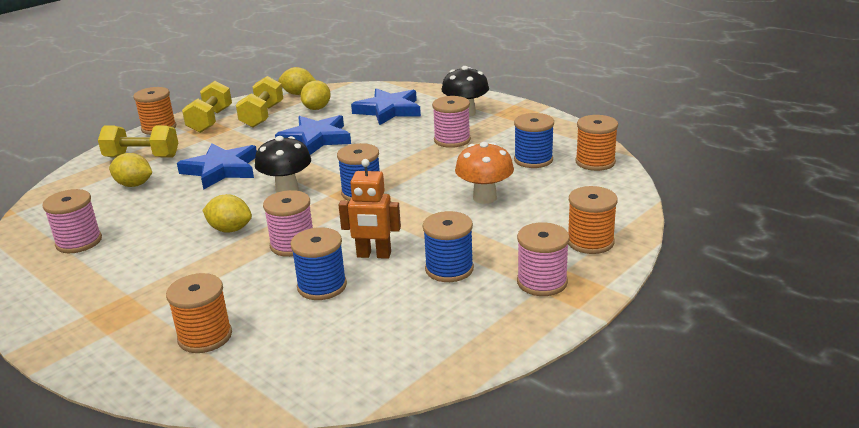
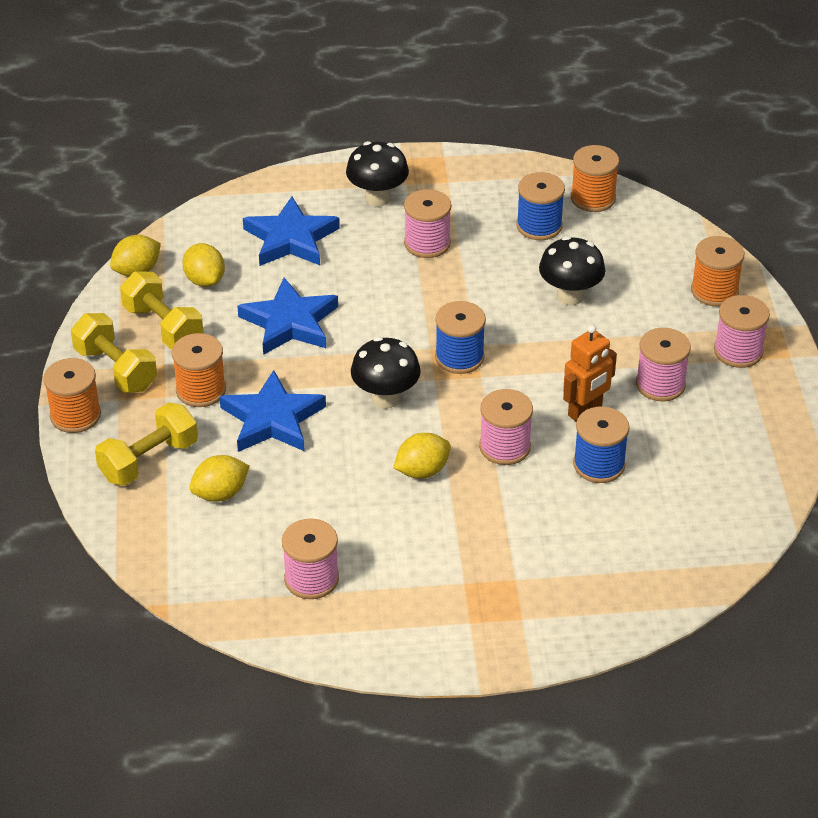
camera: 50 degrees left, 15 degrees up
orange spool [166,273,232,353] -> orange spool moved to [172,333,226,407]
blue spool [423,211,474,282] -> pink spool [636,328,691,401]
orange mushroom [455,142,514,204] -> black mushroom [539,236,606,305]

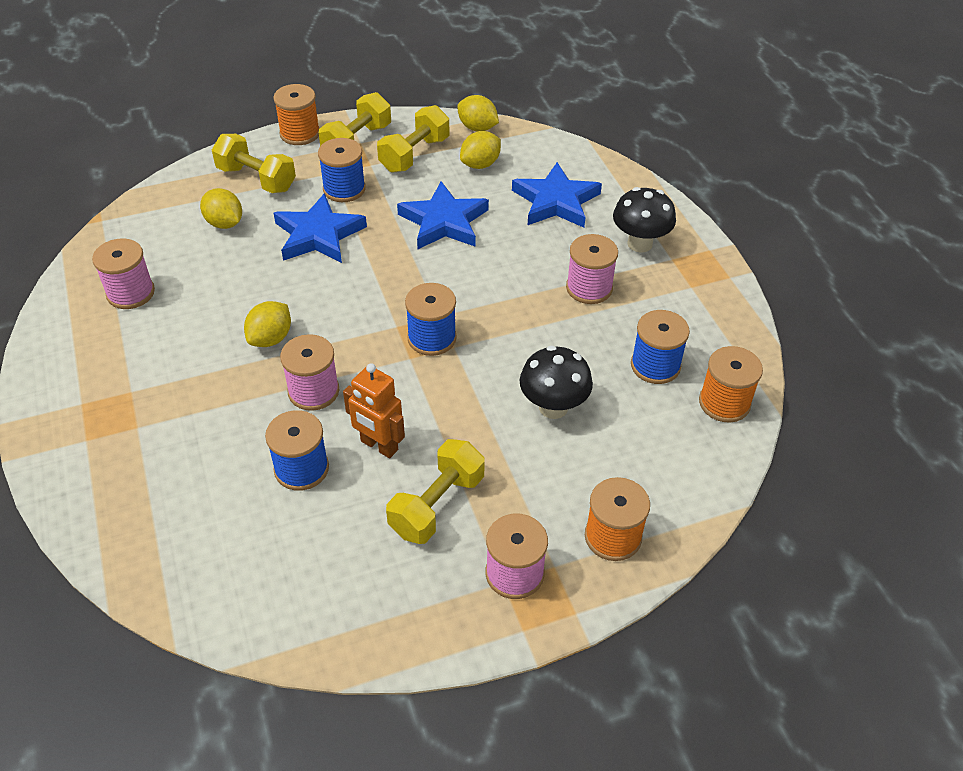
camera: 75 degrees right, 5 degrees up
orange spool [172,333,226,407] -> blue spool [318,138,366,202]
black mushroom [351,337,421,409] -> none
yellow lemon [393,433,451,479] -> yellow lemon turned 75 degrees clockwise [244,301,291,347]
pink spool [636,328,691,401] -> yellow dumbbell [386,439,485,544]

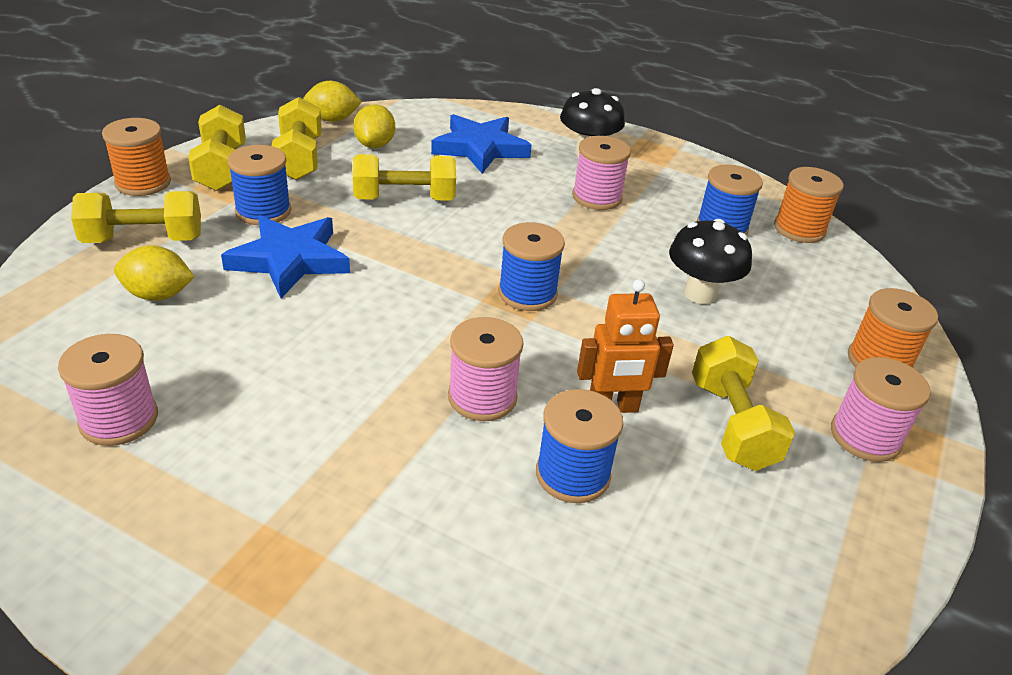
camera: 45 degrees left, 10 degrees down
yellow lemon [244,301,291,347] -> none
blue star [397,181,489,249] -> yellow dumbbell [353,154,456,201]

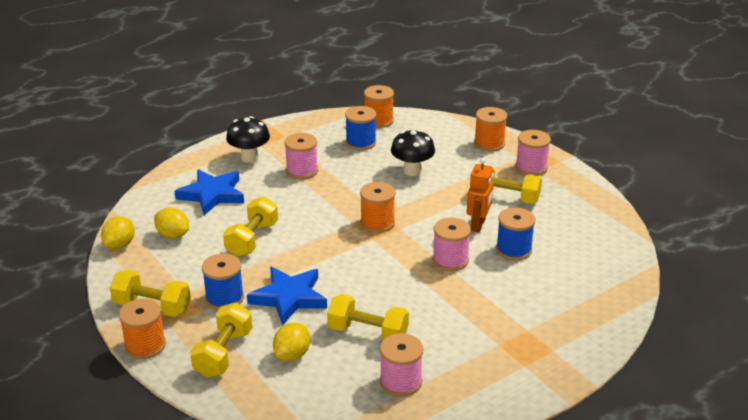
camera: 60 degrees left, 5 degrees down
yellow dumbbell [271,97,322,180] -> yellow dumbbell moved to [327,294,409,340]
blue spool [498,222,565,311] -> orange spool [360,182,395,233]

